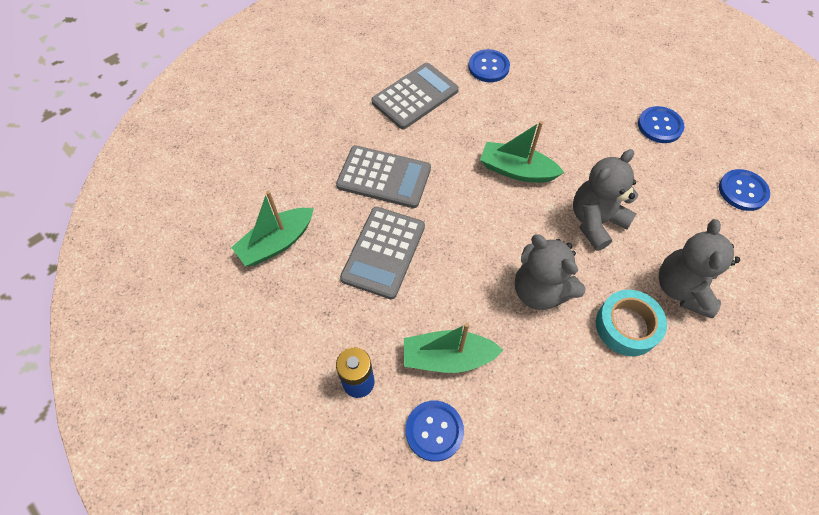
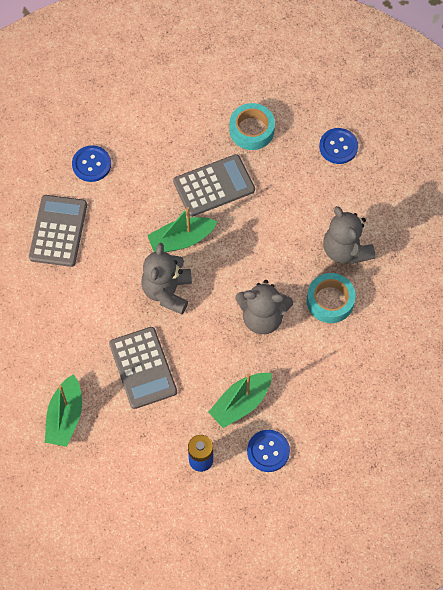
camera: 40 degrees left, 5 degrees up
grey calculator [336,146,431,208] -> grey calculator moved to [173,154,255,217]
grey teddy bear [573,149,638,251] -> grey teddy bear moved to [141,243,192,314]
blue button [638,106,684,143] -> turquoise tape [229,103,275,150]

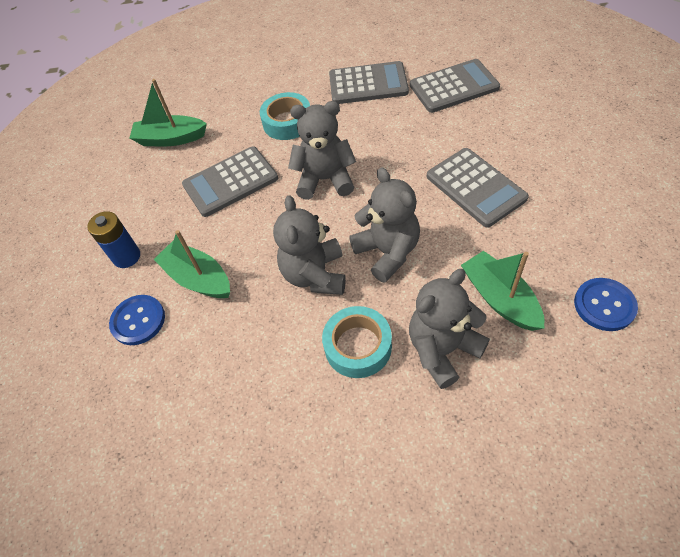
camera: 85 degrees right, 10 degrees down
blue button [72,145,111,182] -> grey calculator [410,59,500,113]
green boat [147,207,218,252] -> green boat moved to [461,251,544,331]
turquoise tape [229,103,275,150] -> turquoise tape moved to [260,92,310,140]
none -> grey teddy bear [349,167,420,283]

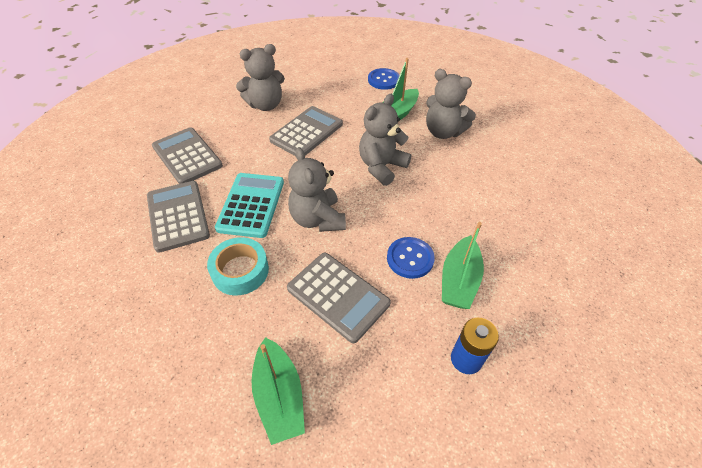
camera: 115 degrees left, 5 degrees down
blue button [109,295,165,345] -> blue button moved to [387,237,435,279]
grey teddy bear [273,195,346,295] -> grey teddy bear moved to [236,44,285,111]
turquoise tape [322,306,392,378] -> none
none -> turquoise calculator [215,173,284,238]

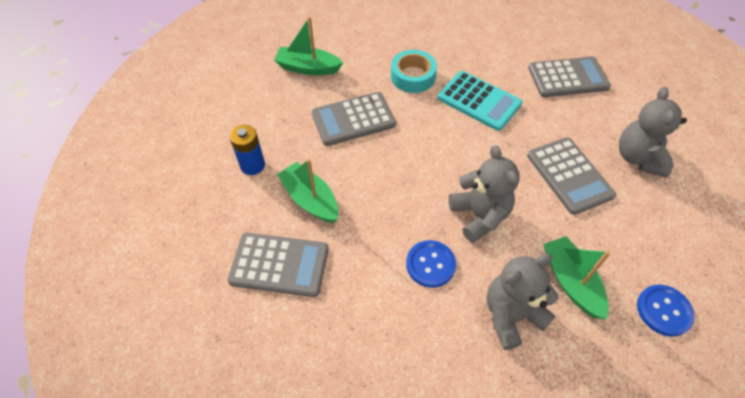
camera: 120 degrees right, 5 degrees up
grey calculator [147,181,210,253] -> grey calculator moved to [228,233,329,297]
grey teddy bear [288,147,346,232] -> none
blue button [387,237,435,279] -> blue button moved to [406,240,456,288]

